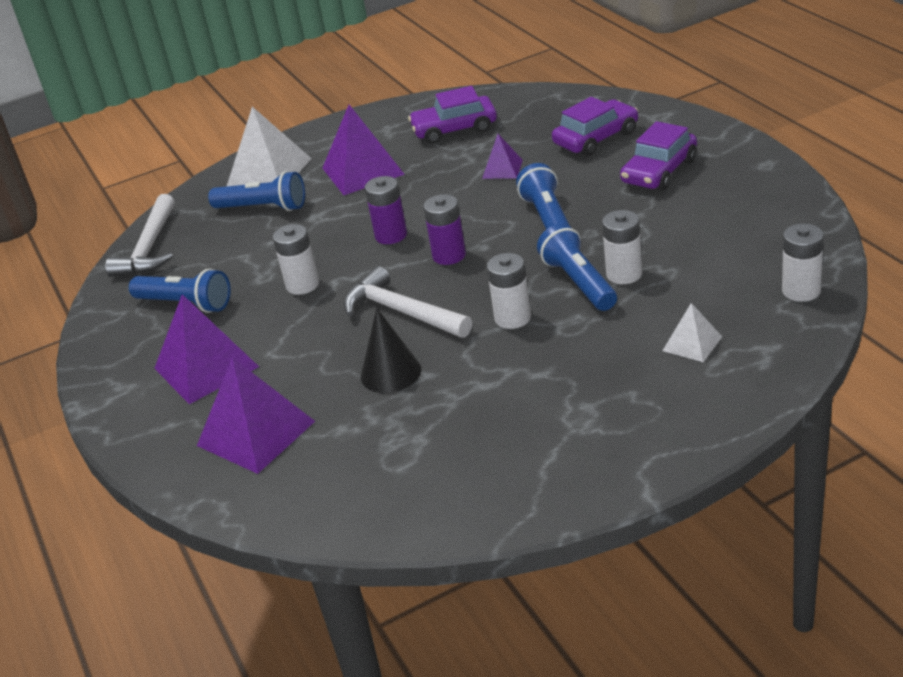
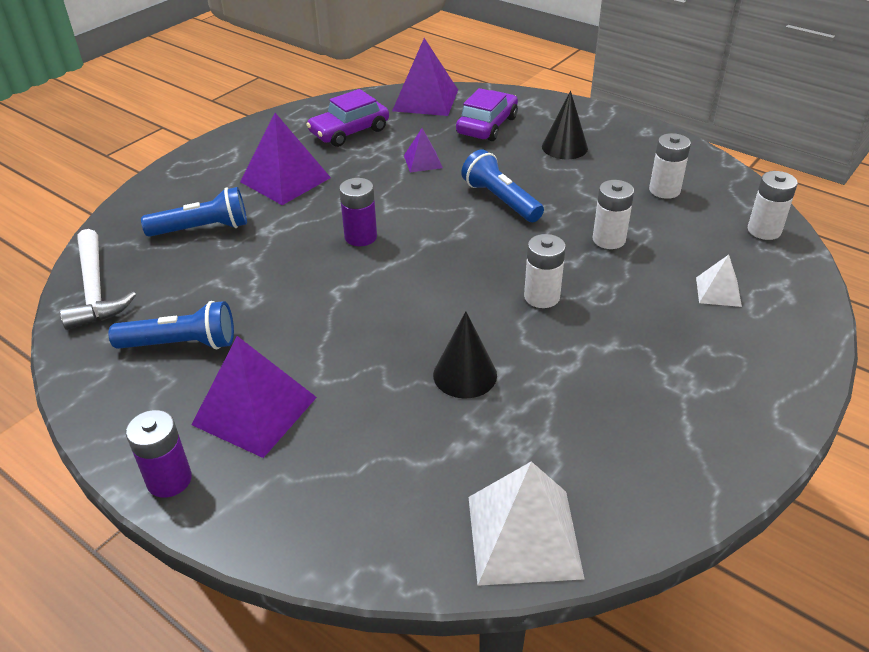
camera: 30 degrees left, 5 degrees up
purple pyramid [197,357,315,474] -> purple pyramid moved to [392,38,458,116]
white pyramid [227,107,311,186] -> white pyramid moved to [468,461,584,586]
white battery [273,224,319,295] -> white battery moved to [649,133,691,199]
white hammer [344,266,472,338] -> none
purple battery [423,194,466,265] -> purple battery moved to [126,410,192,498]
blue flashlight [537,223,617,311] -> none
purple car [620,121,697,190] -> black cone [542,91,588,159]

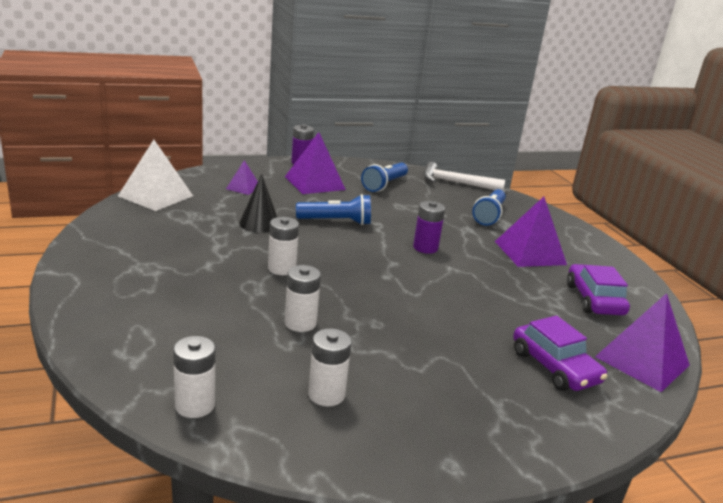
camera: 120 degrees right, 15 degrees down
purple pyramid [404,128,443,172] -> purple pyramid moved to [226,160,258,195]
blue flashlight [461,149,544,222] -> blue flashlight moved to [296,194,371,225]
black cone [542,91,588,159] -> none
white pyramid [696,255,742,307] -> none

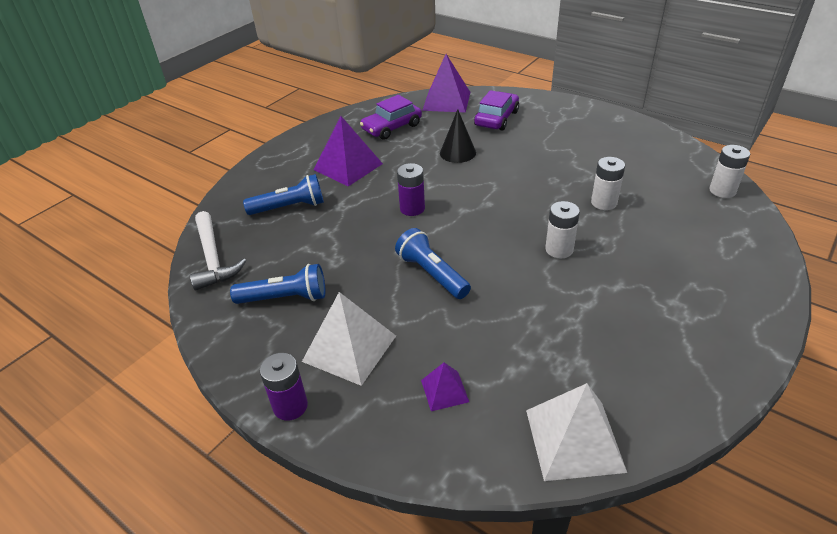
camera: 120 degrees left, 15 degrees up
black cone [239,174,277,233] -> black cone moved to [440,109,476,163]
purple pyramid [285,132,346,194] -> white pyramid [302,292,396,386]
white battery [308,328,351,406] -> none

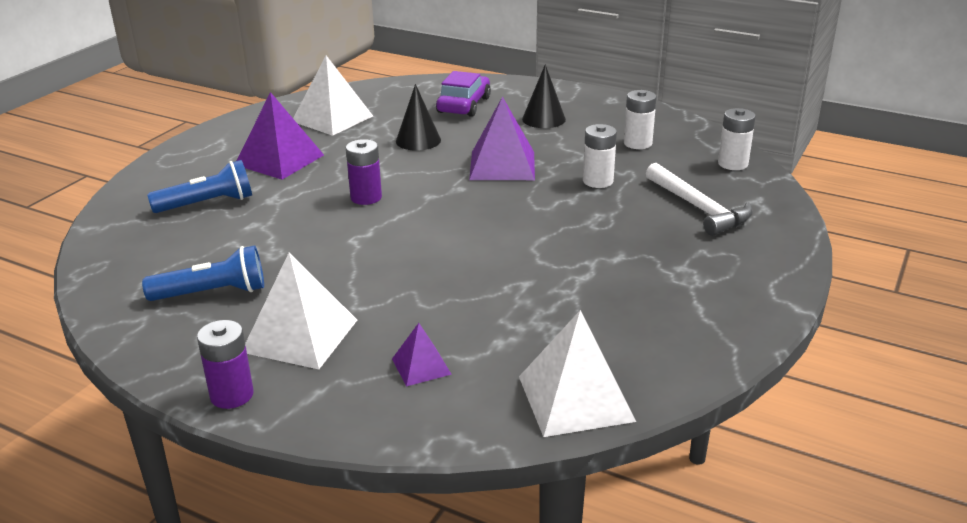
camera: 10 degrees left, 10 degrees down
white hammer [190,211,246,291] -> white hammer moved to [646,163,753,236]
purple car [360,95,422,140] -> white pyramid [293,55,373,136]
blue flashlight [395,228,471,299] -> none
purple pyramid [422,54,470,113] -> purple pyramid moved to [469,96,535,180]
white battery [545,201,580,258] -> white battery moved to [624,90,657,149]
none -> black cone [522,64,566,128]

